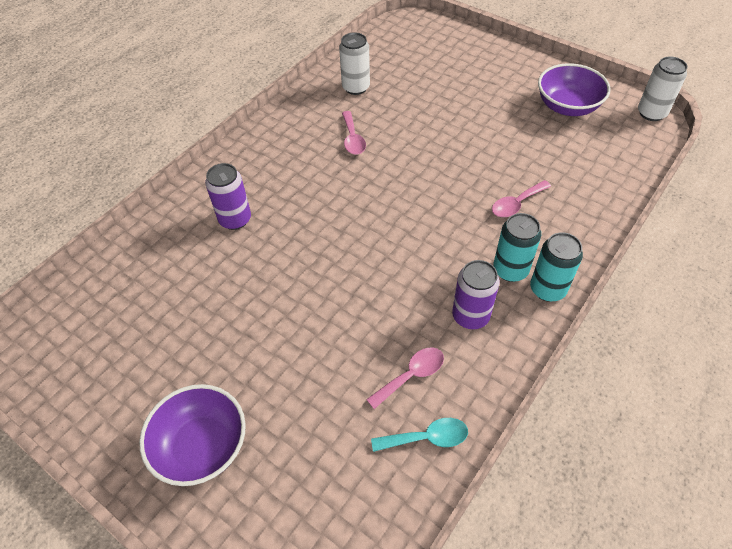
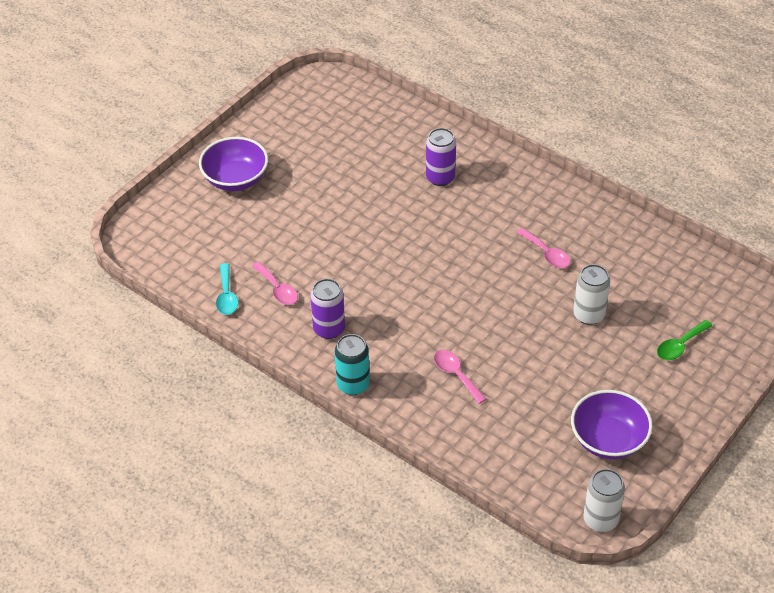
camera: 90 degrees right, 5 degrees down
white can [339,32,370,95] -> white can moved to [573,264,610,325]
pink spoon [342,111,366,155] -> pink spoon turned 120 degrees counterclockwise [516,228,570,268]
turquoise can [493,213,541,282] -> none
none -> green spoon [657,320,712,360]

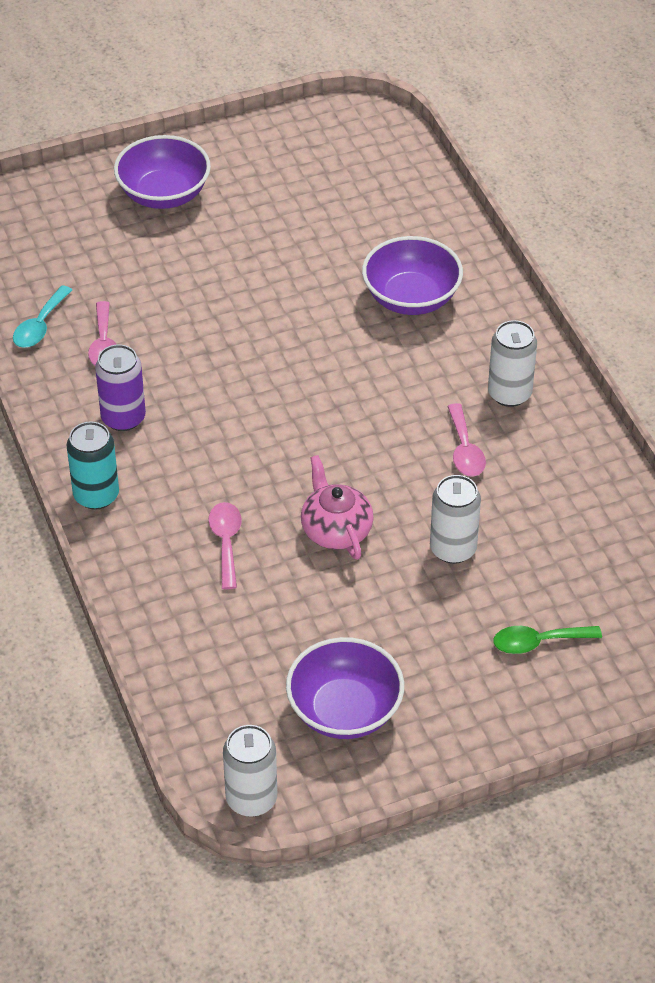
camera: 30 degrees right, 0 degrees up
purple can [426,128,456,186] -> purple bowl [362,236,463,315]
none -> pink teapot [301,455,374,560]
none -> white can [488,320,537,407]

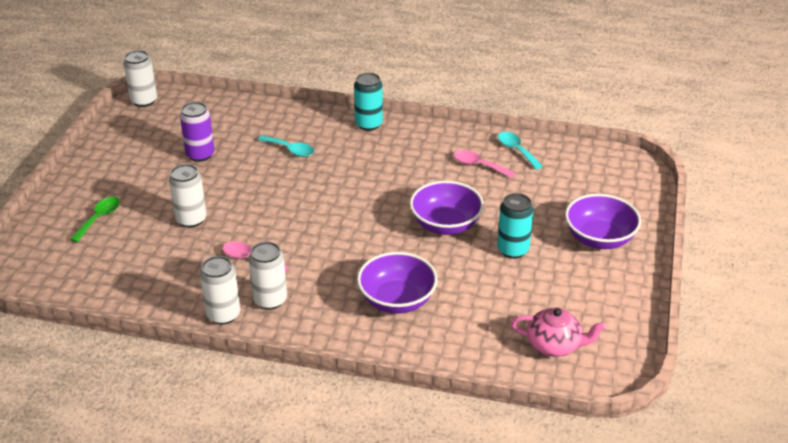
camera: 125 degrees right, 10 degrees down
purple can [95,344,146,431] -> purple can moved to [180,102,214,162]
pink spoon [208,502,242,589] -> turquoise spoon [258,135,314,157]
purple bowl [286,637,404,739] -> purple bowl moved to [410,181,484,235]
pink teapot [301,455,374,560] -> pink teapot moved to [511,307,606,357]
none -> white can [200,256,240,325]
none -> turquoise can [497,193,534,258]

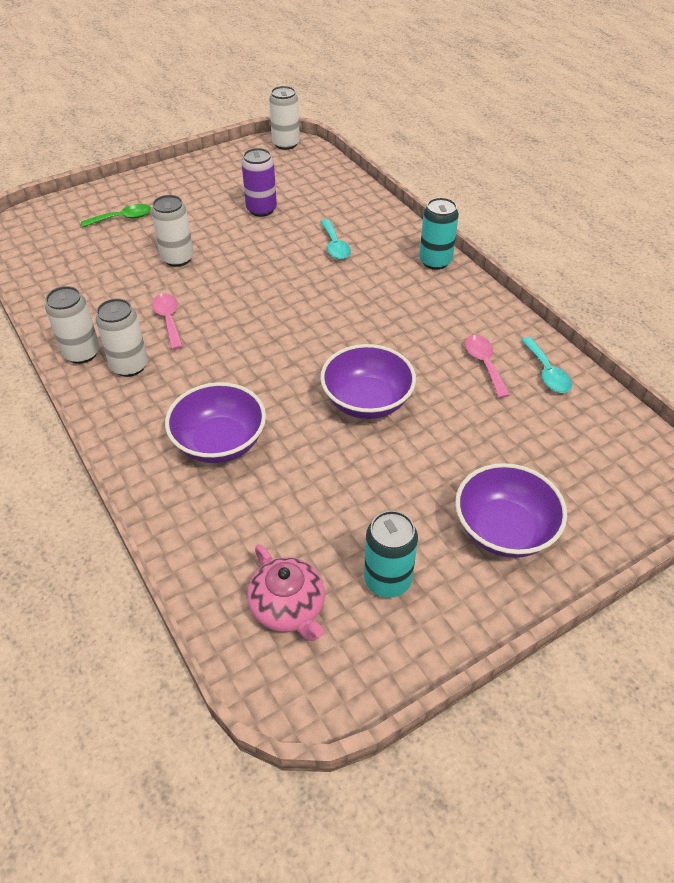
camera: 45 degrees right, 10 degrees up
turquoise can [497,193,534,258] -> turquoise can moved to [364,511,418,598]
turquoise spoon [498,132,543,170] -> turquoise spoon turned 150 degrees clockwise [521,337,572,393]

